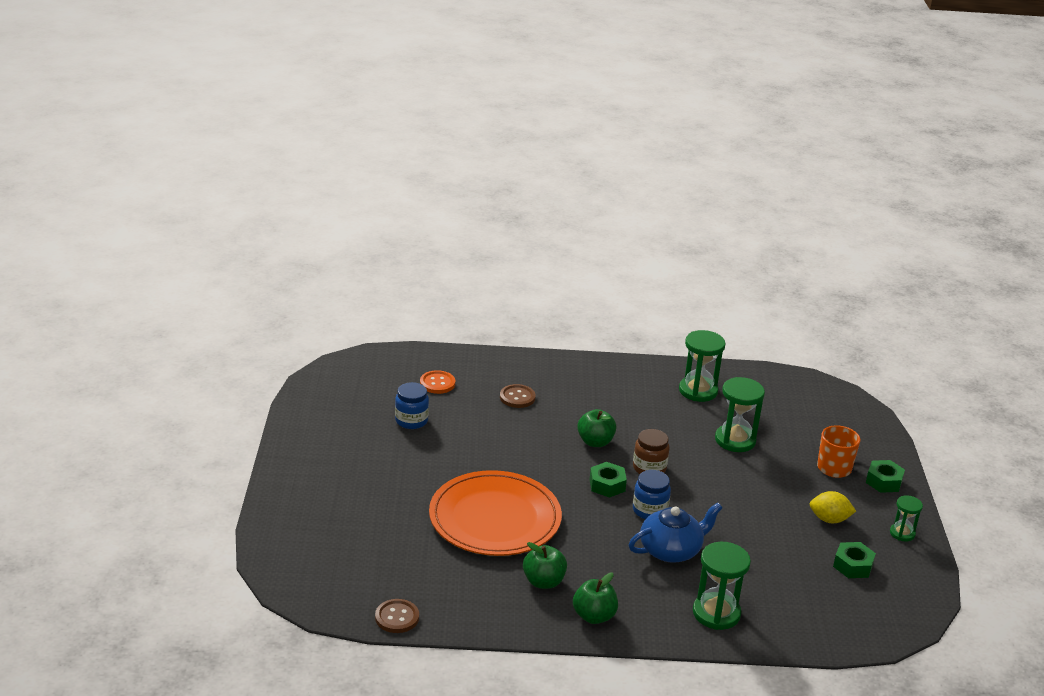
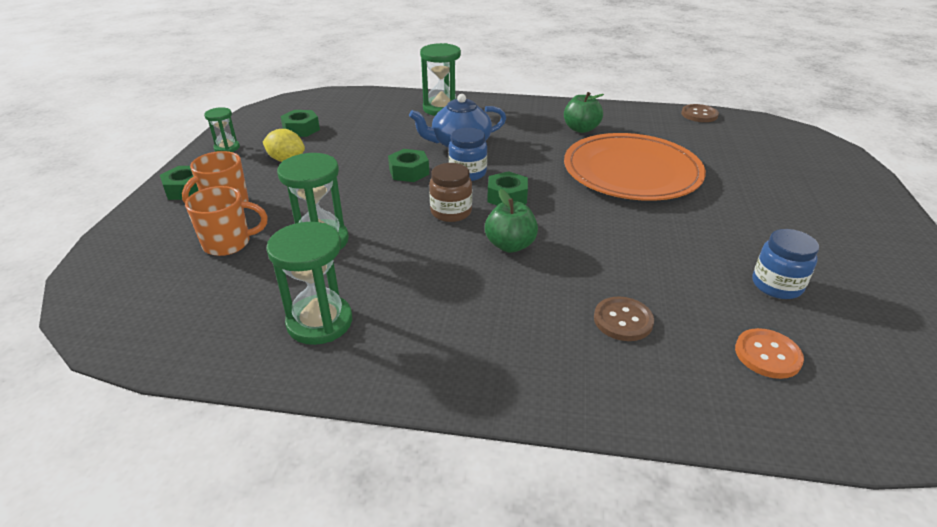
camera: 170 degrees left, 5 degrees up
green apple [573,573,618,624] -> none
none -> orange mug [185,186,268,256]
none -> green nut [388,149,429,182]

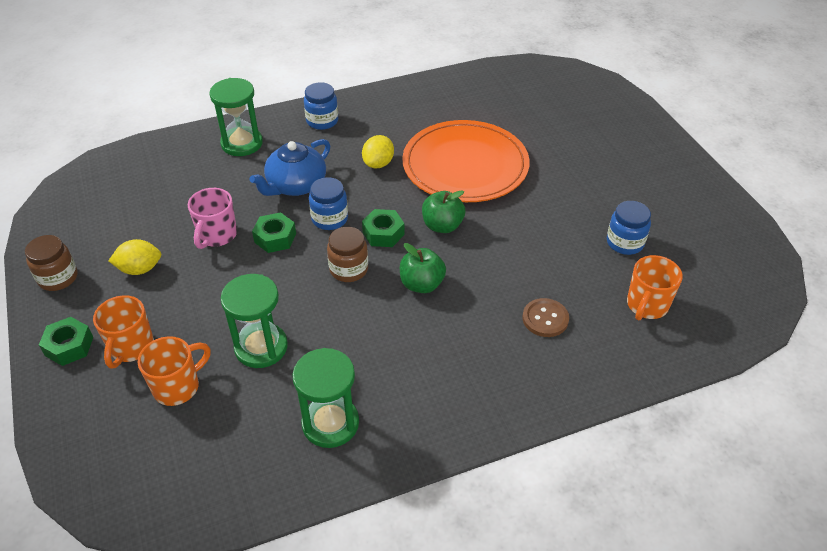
camera: 30 degrees left, 10 degrees up
green hourglass [204,107,240,152] -> brown jar [25,235,78,291]
green nut [280,110,320,137] -> none
green apple [564,92,604,133] -> green apple moved to [422,190,465,233]
brown button [681,104,719,122] -> none
orange button [735,328,804,379] -> orange mug [627,255,683,321]
none -> pink mug [188,188,237,249]
none -> blue jar [304,82,338,130]
none -> yellow lemon [362,135,394,168]

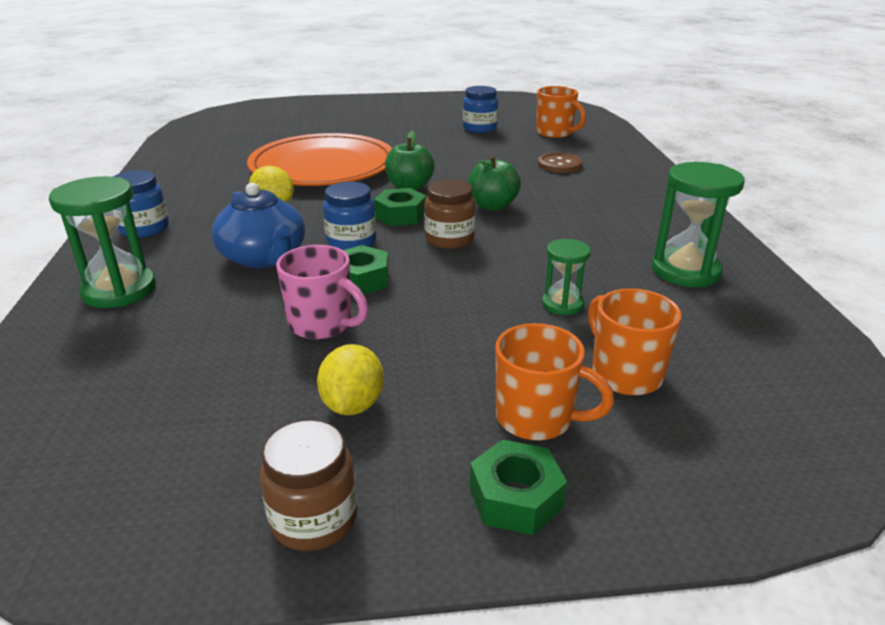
camera: 75 degrees left, 15 degrees down
green hourglass [221,274,288,368] -> green hourglass [542,239,591,315], size x0.57

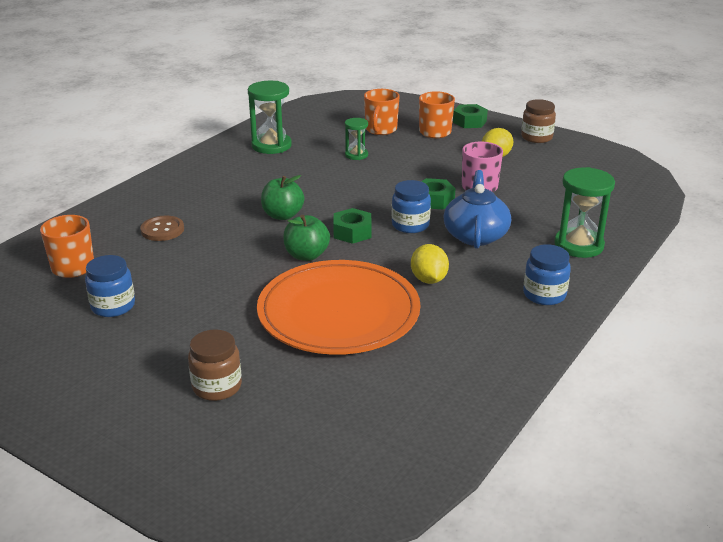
camera: 140 degrees left, 0 degrees up
brown jar [424,179,475,249] -> brown jar moved to [188,329,242,401]

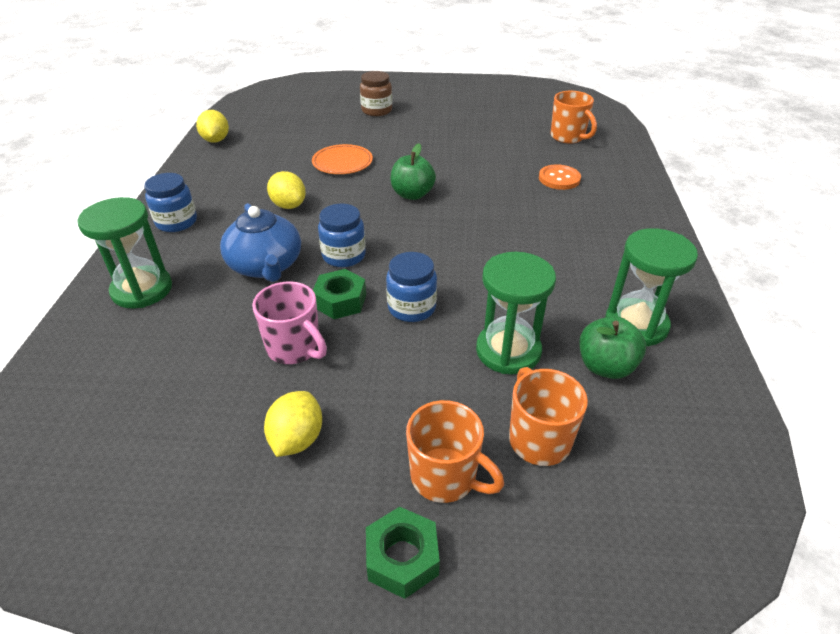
camera: 150 degrees right, 10 degrees up
blue jar [85,255,135,317] -> blue jar moved to [386,252,437,322]
brown button [140,216,184,241] -> orange button [539,164,581,190]
orange plate [257,260,420,355] -> orange plate [312,144,373,174], size x0.46
green apple [261,175,304,220] -> green apple moved to [579,316,646,379]
green nut [333,208,372,244] -> none
green hourglass [345,118,368,160] -> green hourglass [476,252,556,374], size x1.75
brown jar [521,99,556,143] -> none
none -> yellow lemon [196,110,229,143]

